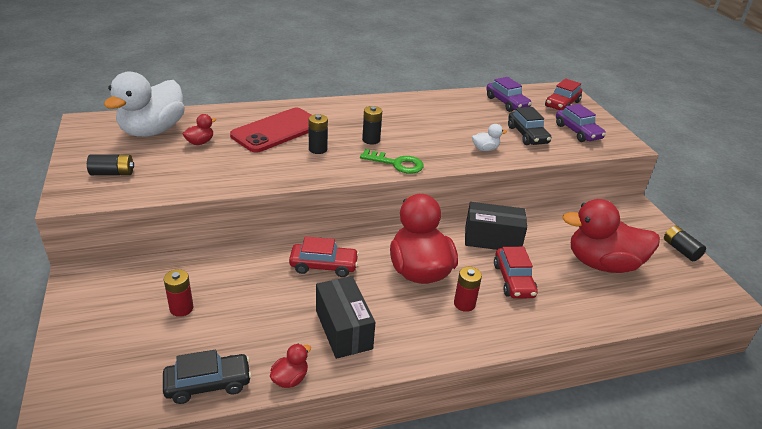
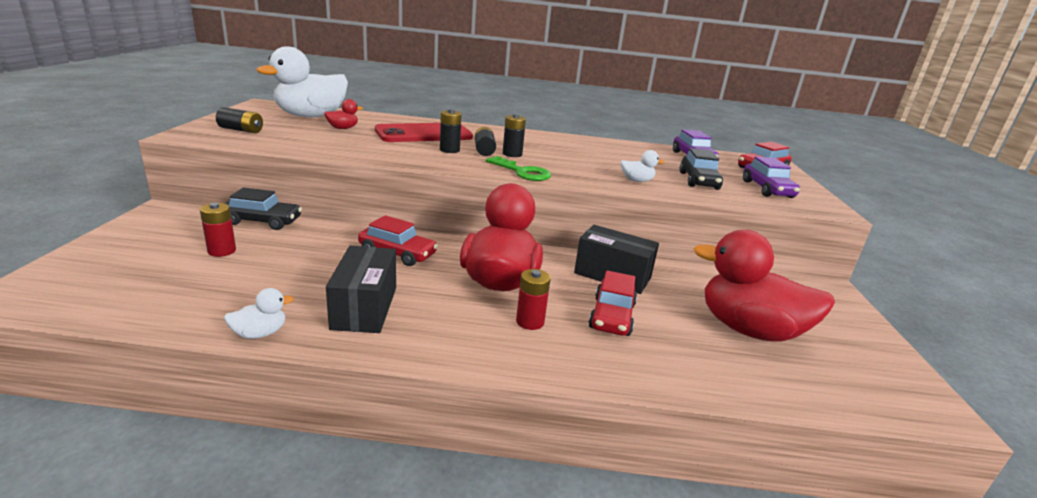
camera: 20 degrees right, 10 degrees down
black car [163,350,252,404] -> black car moved to [225,188,302,230]
red duck [270,344,311,388] -> white duck [224,288,294,339]
black battery [664,226,706,261] -> black battery moved to [475,127,496,156]

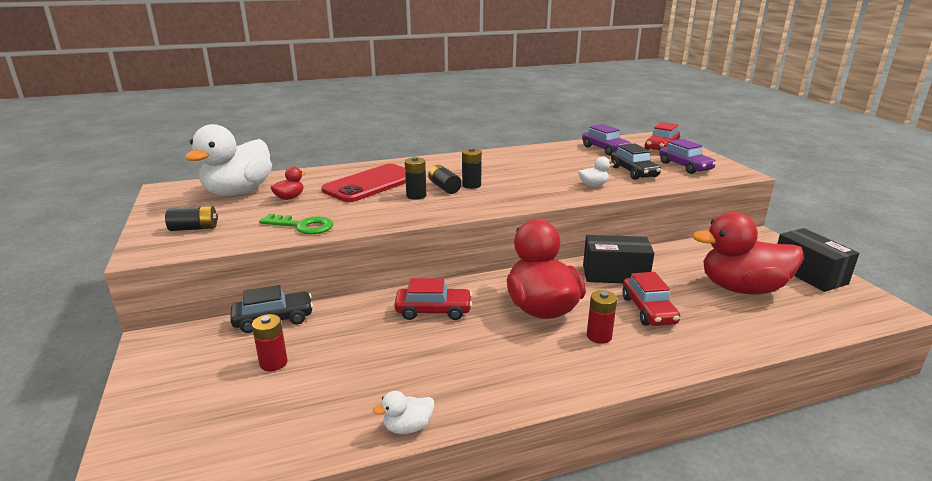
camera: 20 degrees left, 0 degrees up
white duck [224,288,294,339] -> white duck turned 150 degrees counterclockwise [373,391,434,434]
black box [326,246,396,333] -> black box moved to [777,228,859,292]
green key [486,156,551,181] -> green key moved to [259,214,333,234]

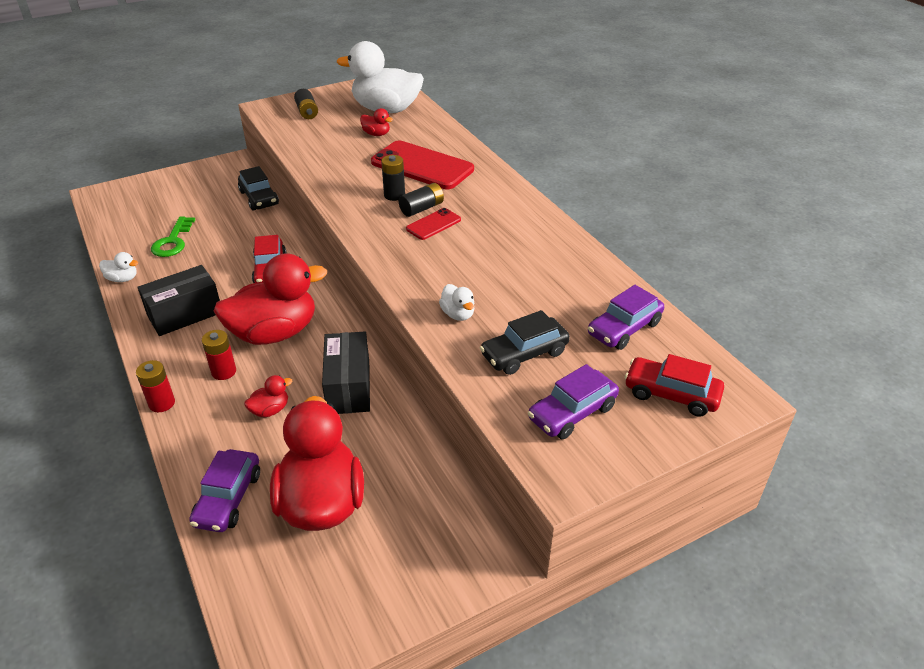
camera: 80 degrees right, 15 degrees up
red battery [252,314,287,371] -> red battery moved to [136,360,175,412]
green key [259,214,333,234] -> green key moved to [151,217,195,257]
white duck [373,391,434,434] -> white duck turned 135 degrees clockwise [99,252,138,282]
black battery [462,148,482,189] -> red phone [406,208,461,240]
red car [622,272,680,326] -> red duck [244,375,292,417]
black box [777,228,859,292] -> black box moved to [138,265,220,336]
none -> purple car [189,449,260,532]

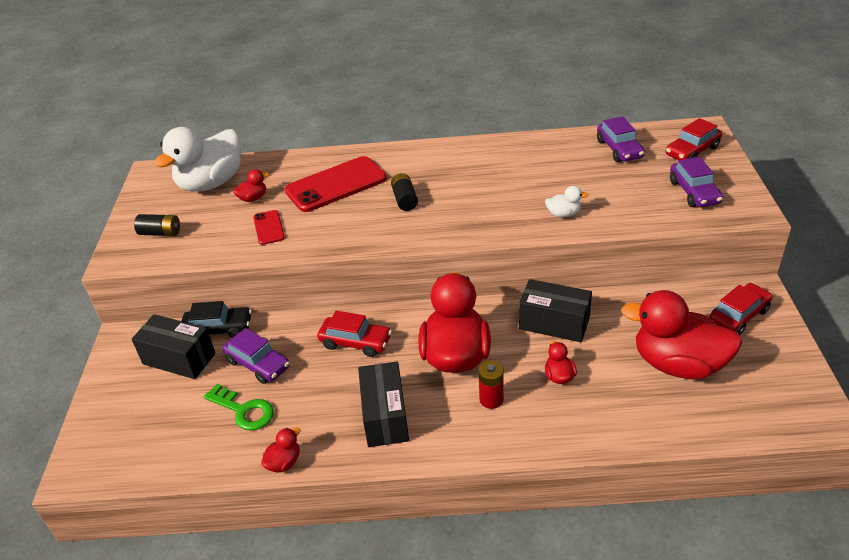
camera: 60 degrees left, 0 degrees up
white duck [99,252,138,282] -> red duck [261,427,301,473]
red battery [136,360,175,412] -> none
purple car [189,449,260,532] -> purple car moved to [222,328,290,384]
black battery [381,155,405,201] -> none
red phone [406,208,461,240] -> red phone moved to [253,210,285,245]
black car [480,310,570,375] -> none
none -> black box [132,314,216,379]
none -> red car [709,283,773,335]

